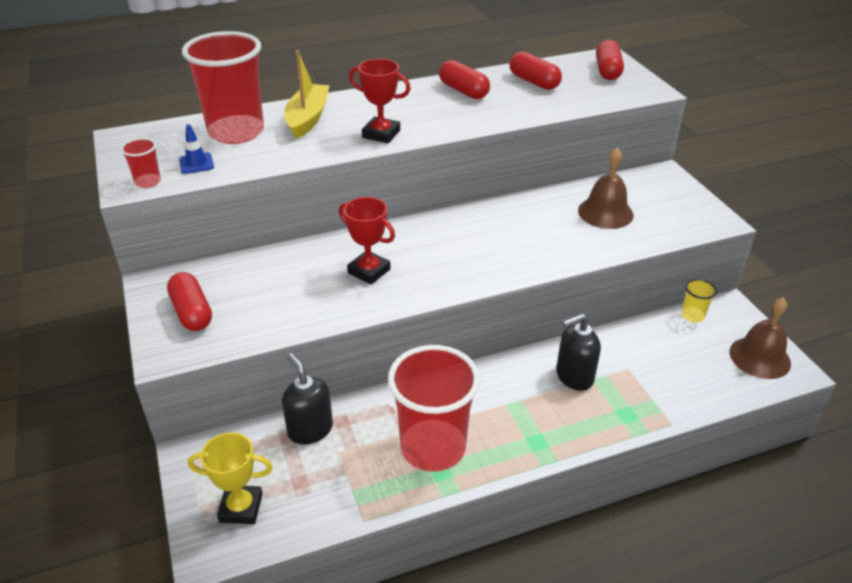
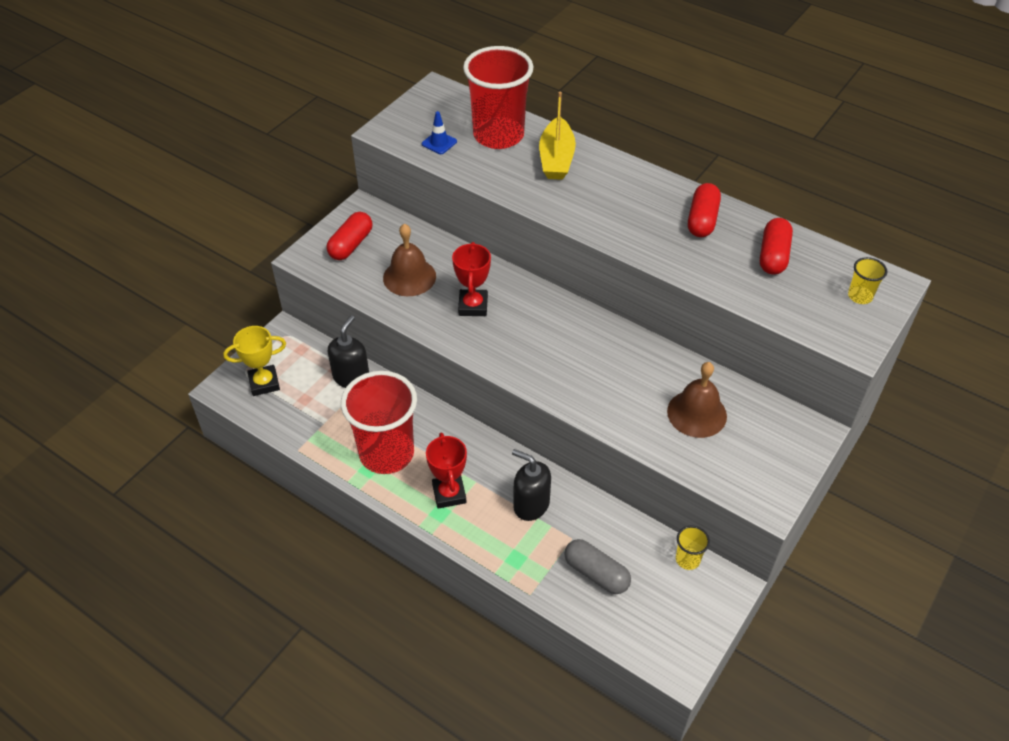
camera: 55 degrees right, 10 degrees up
red cup [121,138,161,188] -> none
yellow trophy [188,432,273,524] -> yellow trophy turned 75 degrees counterclockwise [223,326,286,396]
yellow boat [284,50,330,139] -> yellow boat turned 120 degrees clockwise [539,92,576,180]
red trophy [349,59,411,143] -> red trophy moved to [426,432,467,509]
red capsule [596,40,624,80] -> yellow cup [848,257,887,304]
brown bell [730,298,791,379] -> brown bell moved to [383,224,436,296]
none -> grey capsule [564,539,631,594]

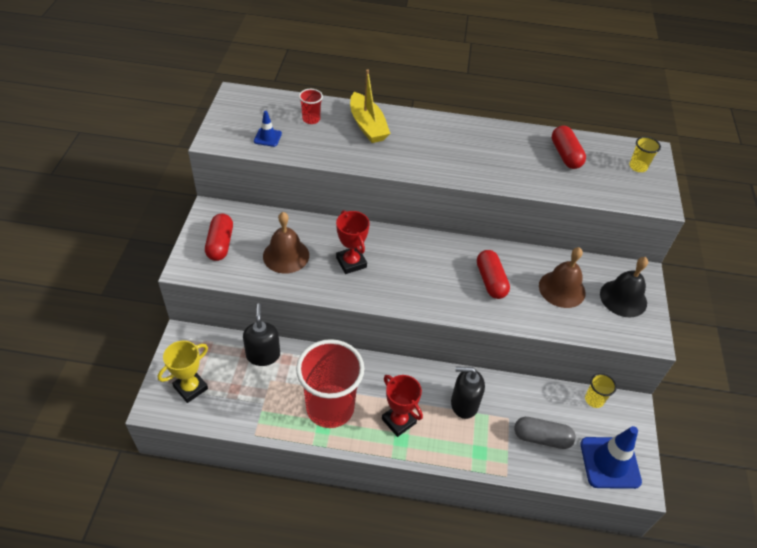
camera: 30 degrees left, 0 degrees up
red cup [463,46,533,149] -> red cup [299,89,323,124], size x0.42
red capsule [688,183,721,237] -> red capsule moved to [477,250,510,299]
none -> blue traffic cone [580,426,642,489]
none -> black bell [600,257,648,317]

